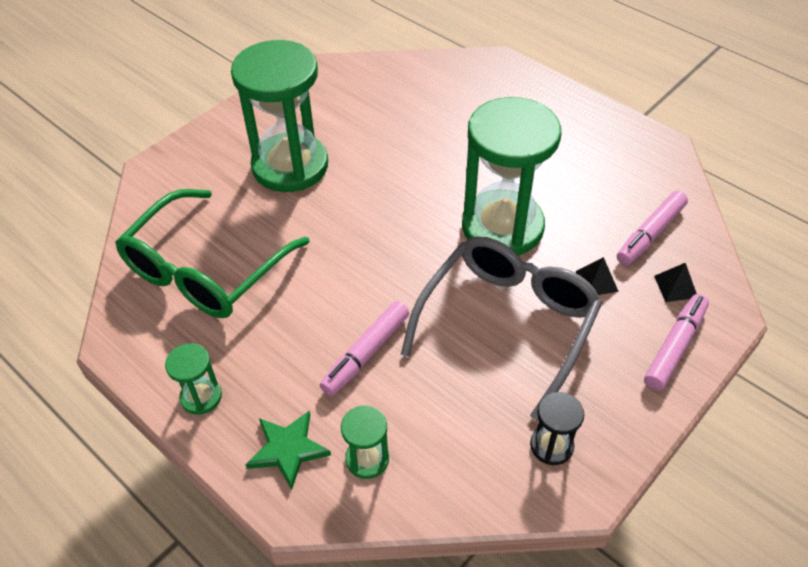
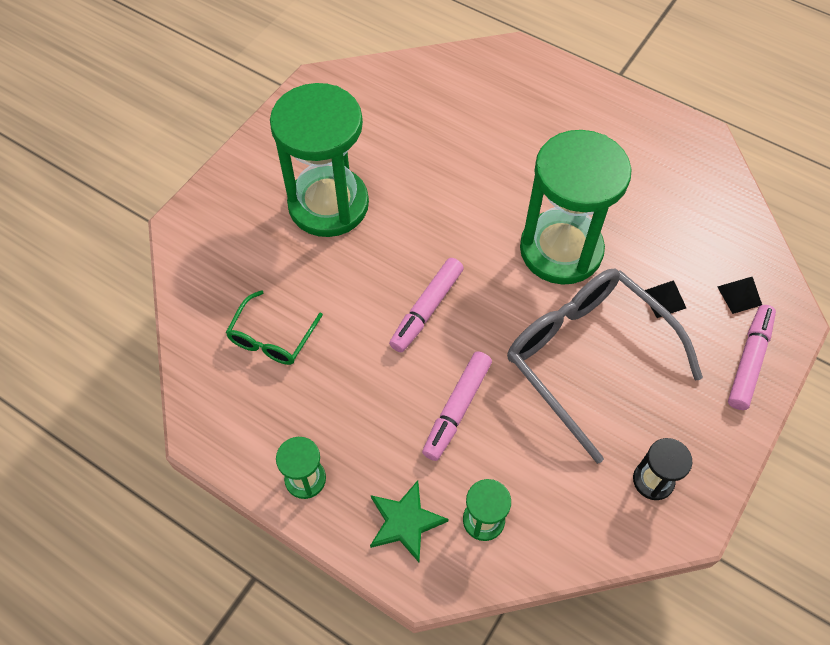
camera: 10 degrees left, 10 degrees up
green glasses [115,189,310,318] -> green glasses [226,290,323,365], size x0.50
grey glasses [401,236,602,421] -> grey glasses turned 60 degrees counterclockwise [507,268,703,464]
pink marker [617,191,688,265] -> pink marker moved to [389,258,464,352]

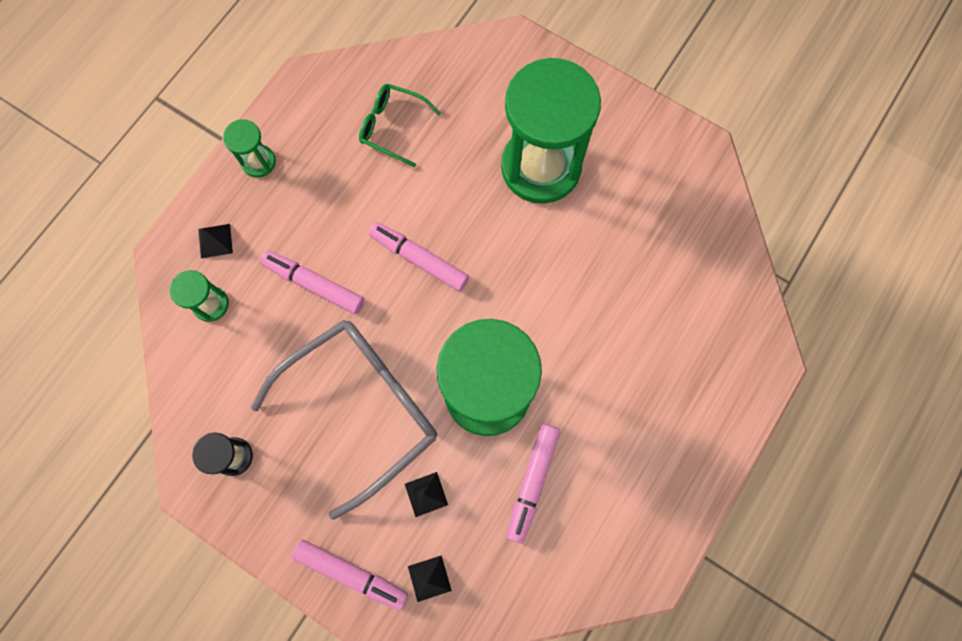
camera: 90 degrees right, 15 degrees up
green star [370,480,449,562] -> black pyramid [198,224,233,258]
none -> pink marker [507,424,560,544]

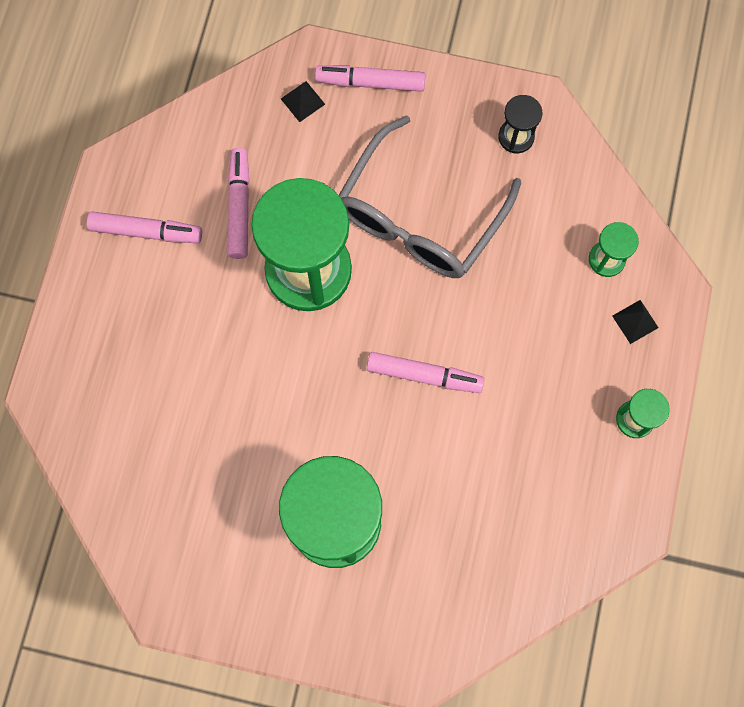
camera: 160 degrees right, 0 degrees up
pink marker [261,251,364,314] -> pink marker moved to [87,211,202,243]
green glasses [359,84,441,167] -> none
black pyramid [405,472,448,517] -> none

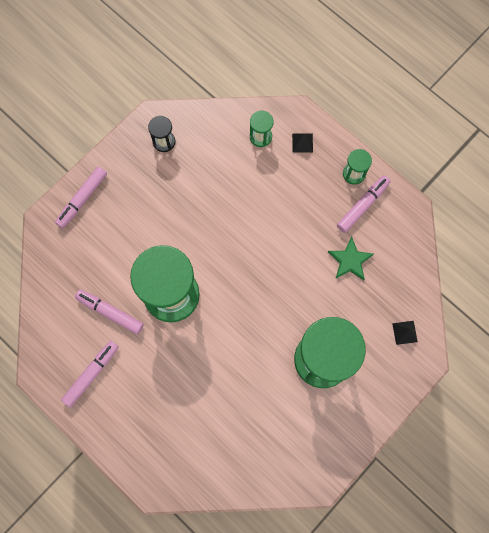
camera: 60 degrees left, 0 degrees up
black pyramid [281,81,325,122] -> black pyramid moved to [392,321,418,345]
grey glasses [339,115,521,278] -> none
pink marker [367,352,484,393] -> pink marker moved to [337,175,391,233]
none -> green star [328,237,374,280]

